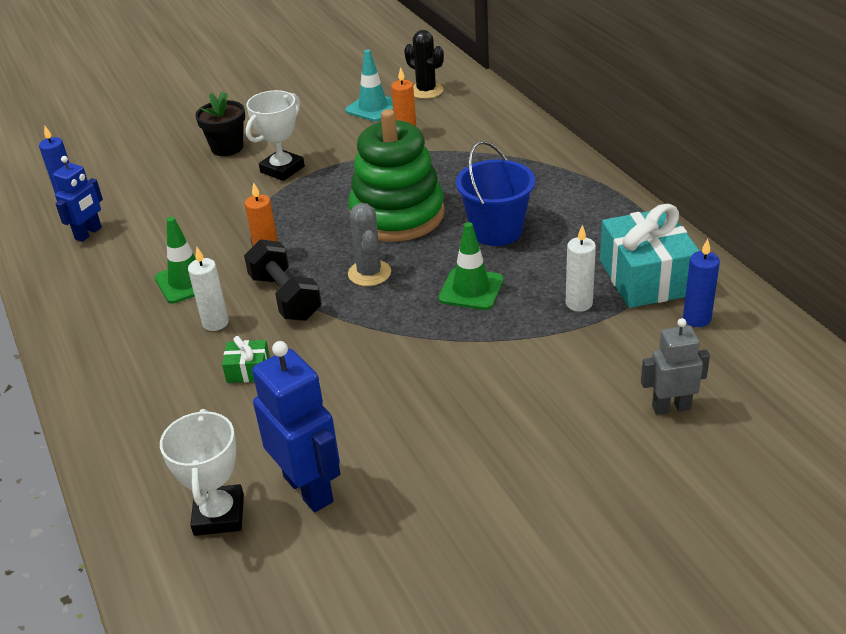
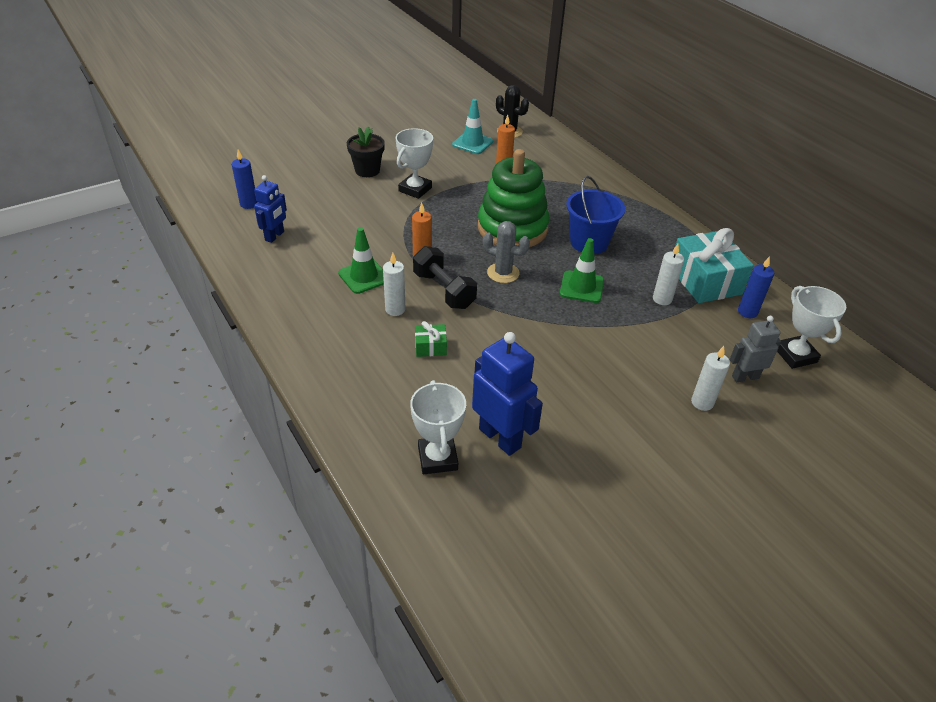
camera: 10 degrees left, 5 degrees up
grey cactus [348,203,391,286] -> grey cactus turned 45 degrees counterclockwise [483,221,530,283]
none -> white candle [691,346,730,411]
none -> white trophy [777,286,846,369]

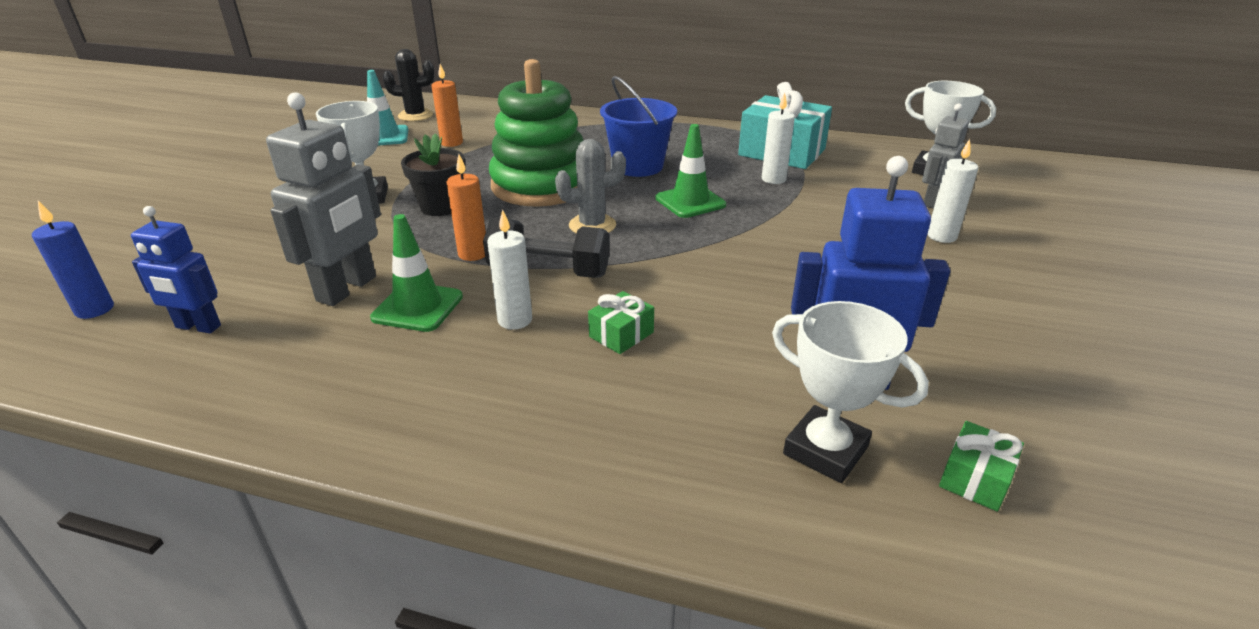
camera: 40 degrees left, 10 degrees down
blue robot [254,175,287,243] -> blue robot turned 120 degrees clockwise [131,206,221,333]
black flower pot [347,127,385,177] -> black flower pot moved to [401,133,465,216]
blue candle [738,256,774,318] -> none
none -> grey robot [266,92,381,306]
none -> green gift [939,421,1024,512]

